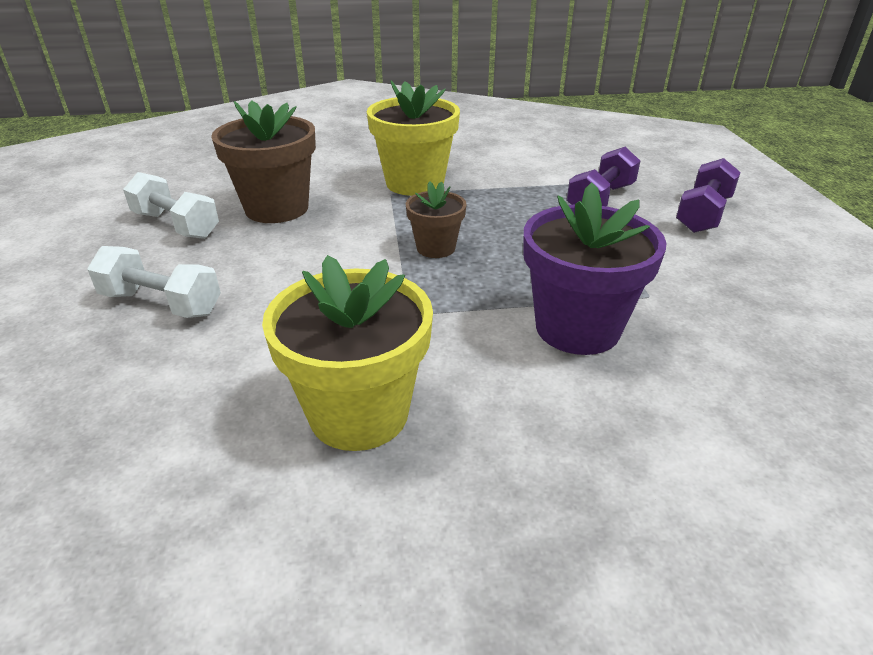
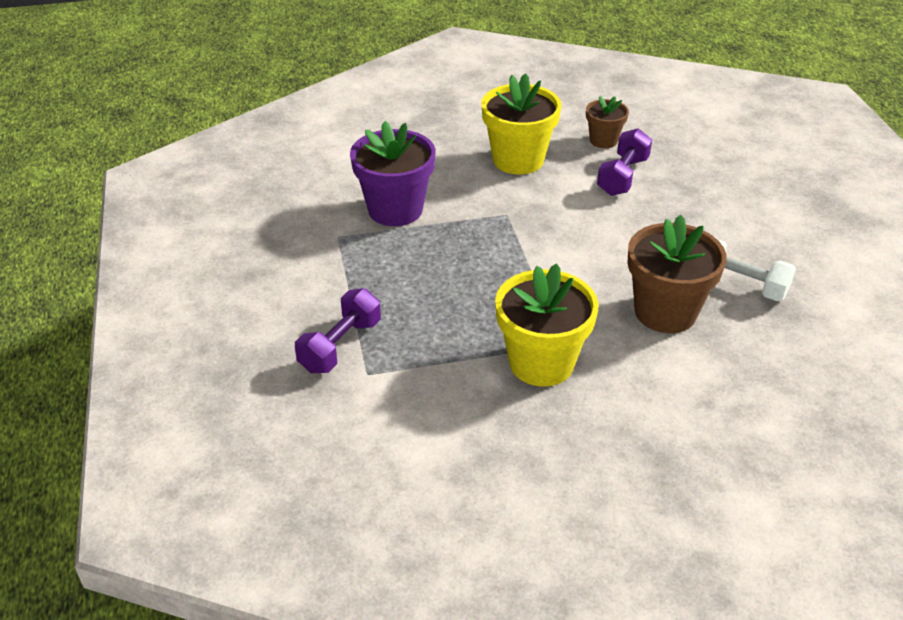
camera: 175 degrees right, 5 degrees up
white dumbbell [87,246,221,318] -> none
brown flower pot [406,181,467,258] -> brown flower pot moved to [586,96,629,148]
purple dumbbell [676,158,741,233] -> purple dumbbell moved to [597,128,652,196]

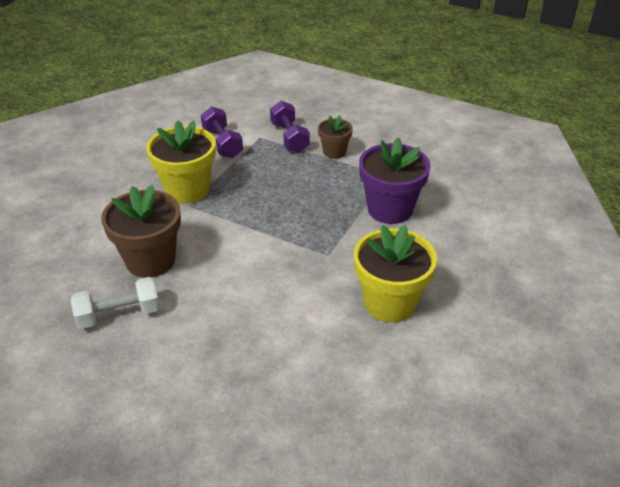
camera: 130 degrees right, 0 degrees up
brown flower pot [586,96,629,148] -> brown flower pot moved to [318,115,353,159]
purple dumbbell [597,128,652,196] -> purple dumbbell moved to [201,106,243,158]

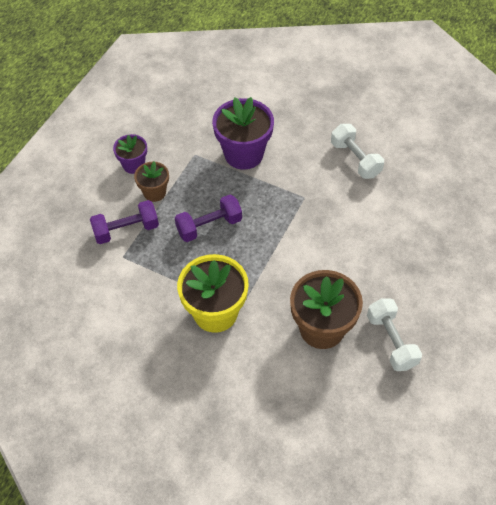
camera: 90 degrees left, 15 degrees up
purple dumbbell [201,106,243,158] -> purple dumbbell moved to [175,195,242,242]
yellow flower pot [354,225,437,323] -> white dumbbell [331,124,384,179]
none -> purple flower pot [113,134,147,174]

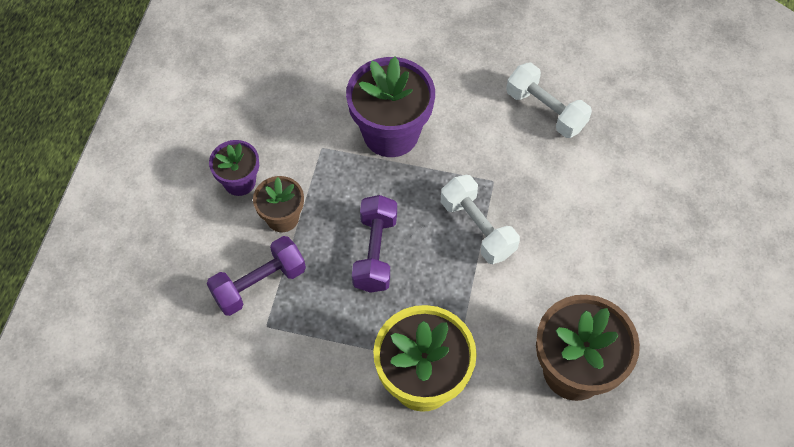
camera: 15 degrees left, 5 degrees up
purple dumbbell [175,195,242,242] -> purple dumbbell turned 45 degrees counterclockwise [352,195,397,293]
white dumbbell [367,299,422,371] -> white dumbbell moved to [441,175,520,264]

